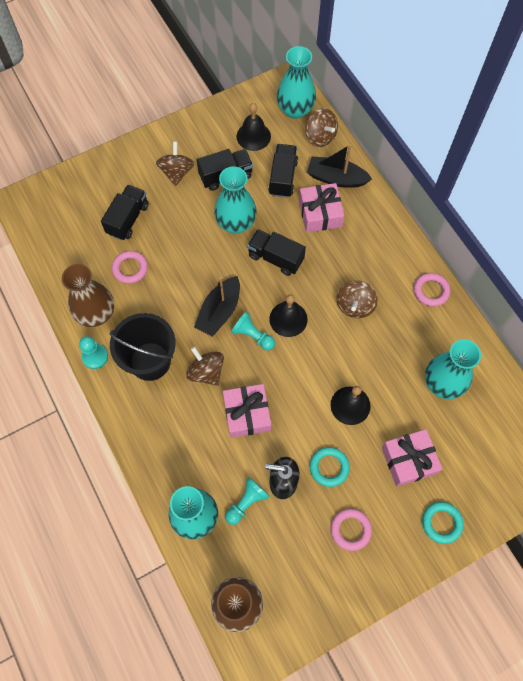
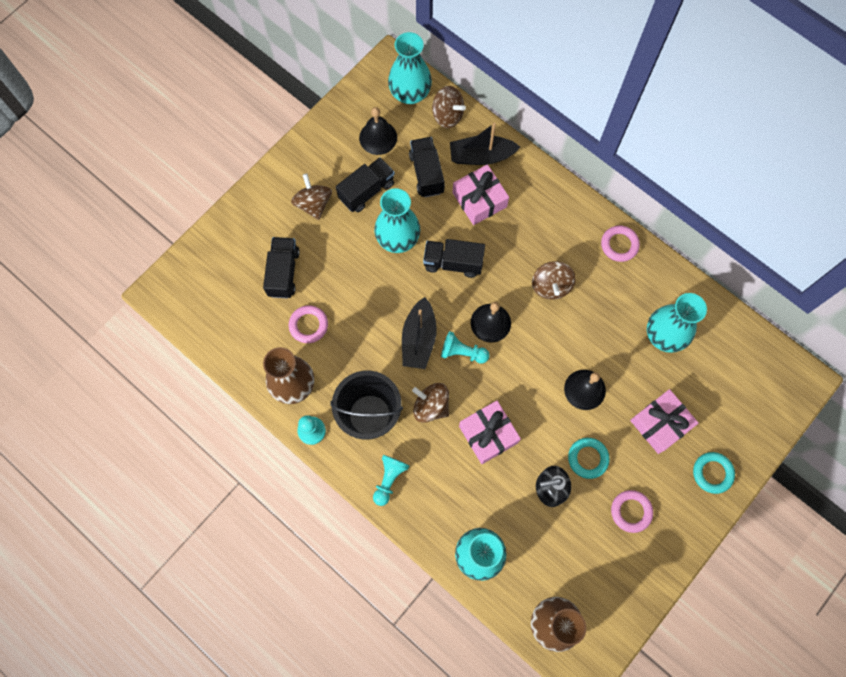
camera: 20 degrees left, 5 degrees up
turquoise pawn [225,477,270,525] -> turquoise pawn moved to [373,455,410,506]

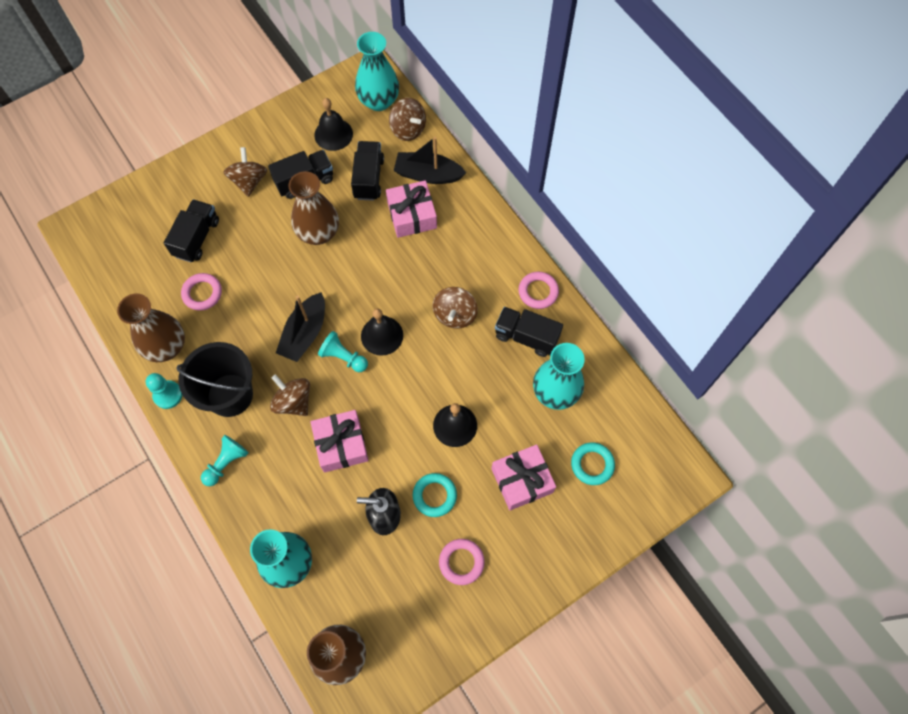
camera: 15 degrees right, 5 degrees down
turquoise vase [374,188,420,253] -> brown vase [289,171,339,245]
black truck [423,239,485,278] -> black truck moved to [495,307,563,357]
turquoise ring [693,452,735,494] -> turquoise ring moved to [571,443,615,485]

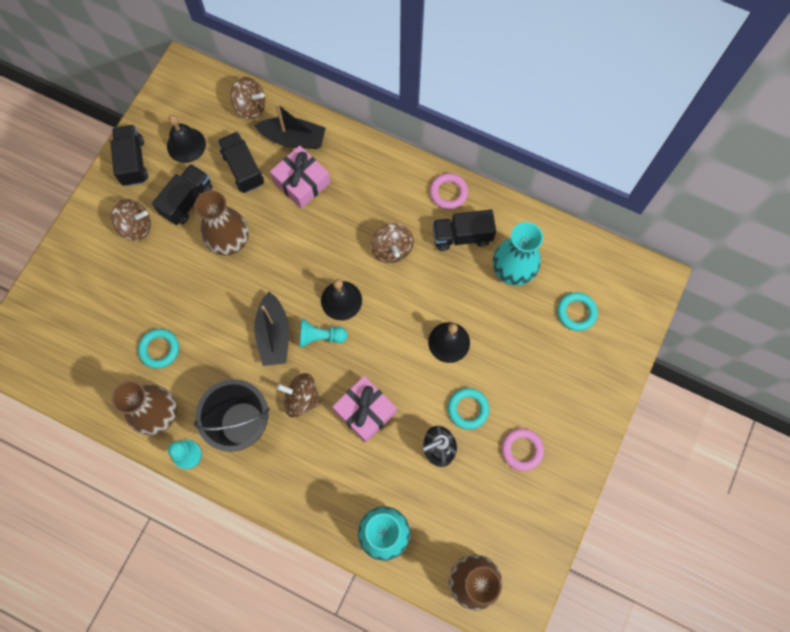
camera: 30 degrees left, 5 degrees up
black truck [164,199,219,262] -> black truck moved to [110,125,148,186]
pink ring [181,273,222,311] -> turquoise ring [138,329,179,369]
turquoise pawn [201,435,249,486] -> none
brown spinning top [223,147,267,197] -> brown spinning top turned 120 degrees clockwise [111,199,151,241]
turquoise vase [355,32,399,111] -> none
black boat [394,137,466,184] -> black boat turned 150 degrees counterclockwise [254,103,326,149]
pink gift [491,445,556,511] -> none

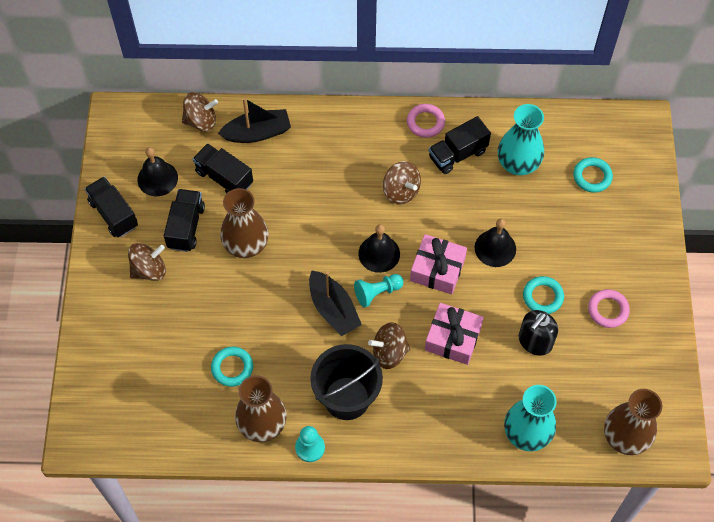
camera: 25 degrees left, 10 degrees down
pink gift [270,145,331,209] -> pink gift moved to [410,234,467,295]

